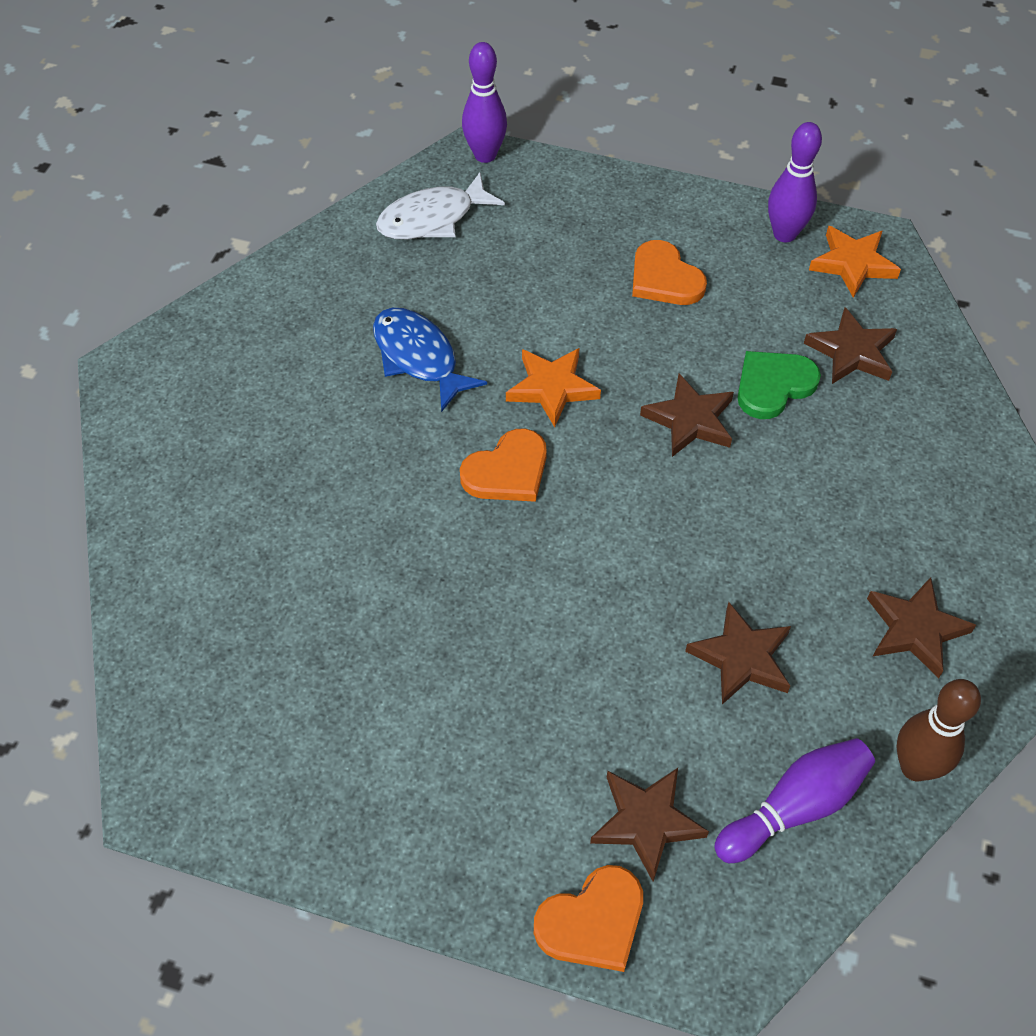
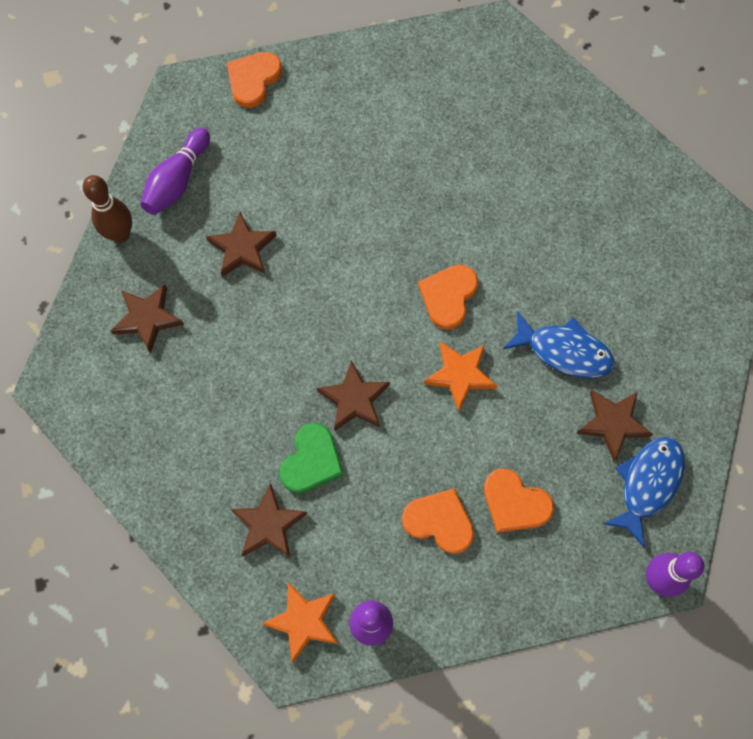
camera: 150 degrees right, 15 degrees up
white fish [376,172,505,239] -> blue fish [603,437,685,548]
brown star [590,768,709,882] -> brown star moved to [577,390,653,461]
none -> orange heart [484,469,554,533]

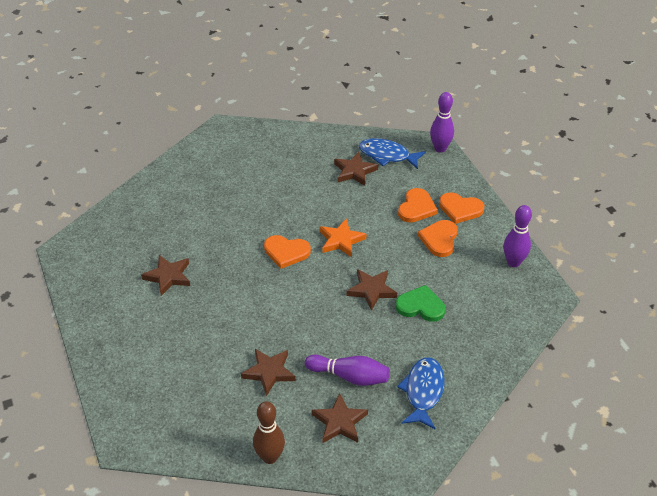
camera: 100 degrees left, 25 degrees down
purple bowling pin [140,128,210,215] -> purple bowling pin moved to [305,355,390,386]
orange heart [227,52,282,108] -> orange heart moved to [439,192,484,224]
brown star [231,483,307,558] -> brown star moved to [141,255,190,296]
orange star [262,582,338,663] -> none
blue fish [503,311,614,378] -> blue fish moved to [397,357,445,429]

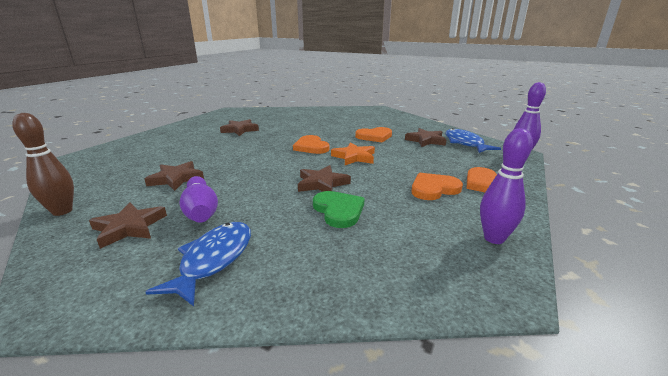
camera: 50 degrees right, 20 degrees down
blue fish [397,357,445,429] -> blue fish turned 45 degrees counterclockwise [146,222,251,306]
orange heart [398,188,438,223] -> orange heart moved to [355,127,392,142]

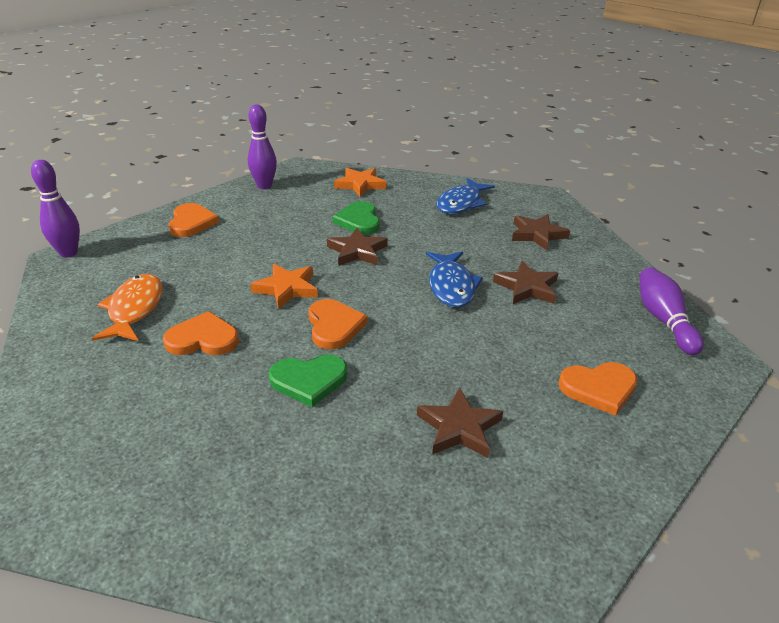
camera: 165 degrees left, 10 degrees up
brown bowling pin [12,113,74,216] -> none
purple bowling pin [180,176,218,223] -> purple bowling pin moved to [639,267,704,355]
brown star [405,128,447,147] -> orange fish [92,274,163,341]
orange heart [411,173,463,200] -> orange heart moved to [558,362,637,416]
blue fish [445,128,501,153] -> blue fish moved to [426,251,483,308]
none -> green heart [269,354,347,407]
none -> orange star [334,168,386,197]

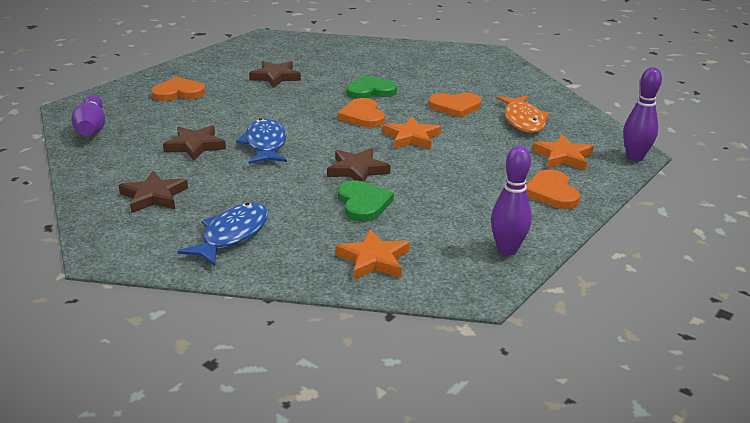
camera: 175 degrees right, 5 degrees down
none -> orange star [532,135,594,171]

